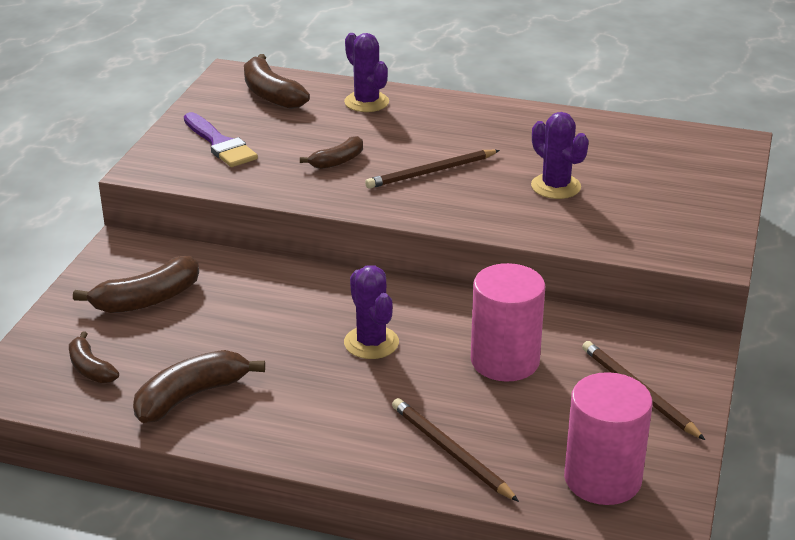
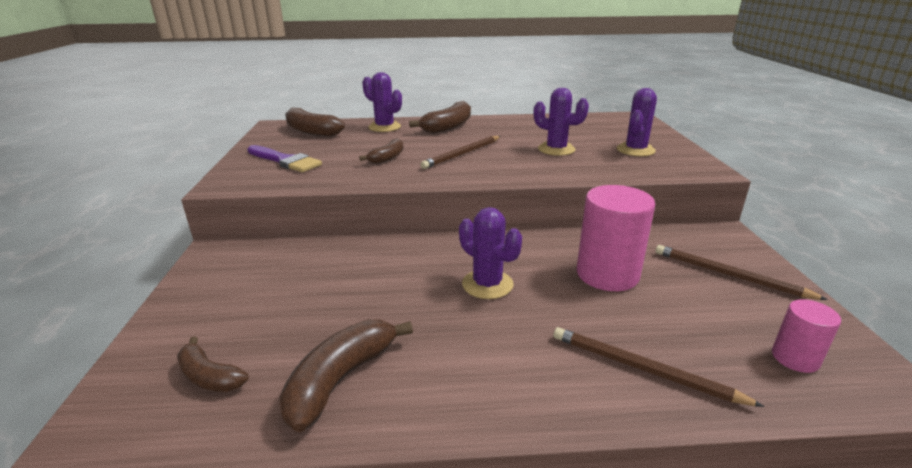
camera: 20 degrees left, 5 degrees down
brown banana [73,256,199,313] -> brown banana moved to [409,101,471,133]
pink cylinder [564,372,653,505] -> pink cylinder [772,299,841,373], size x0.54
none -> purple cactus [617,88,657,156]

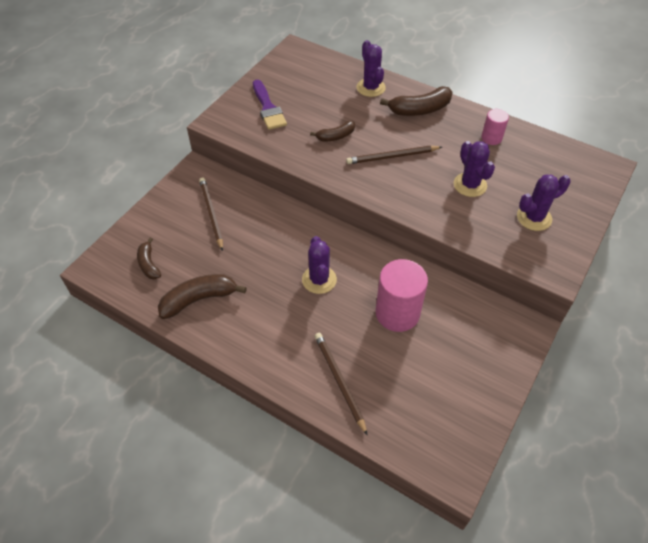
camera: 35 degrees right, 25 degrees up
brown banana [285,107,345,137] -> none
brown pencil [655,245,828,300] -> brown pencil moved to [199,177,223,251]
pink cylinder [772,299,841,373] -> pink cylinder moved to [481,109,509,145]

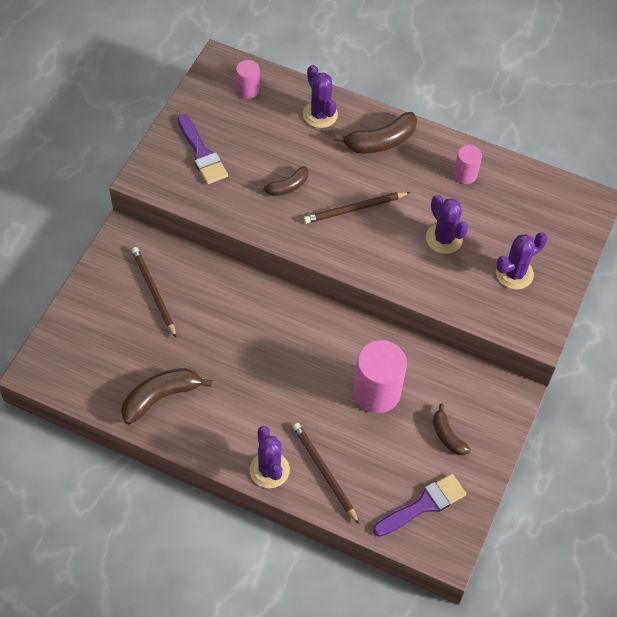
camera: 10 degrees left, 5 degrees up
brown banana [137,238,161,279] -> brown banana moved to [433,403,471,456]
purple cactus [302,236,337,294] -> purple cactus moved to [250,426,290,488]
none -> pink cylinder [236,60,260,99]
none -> purple brush [373,474,466,537]

